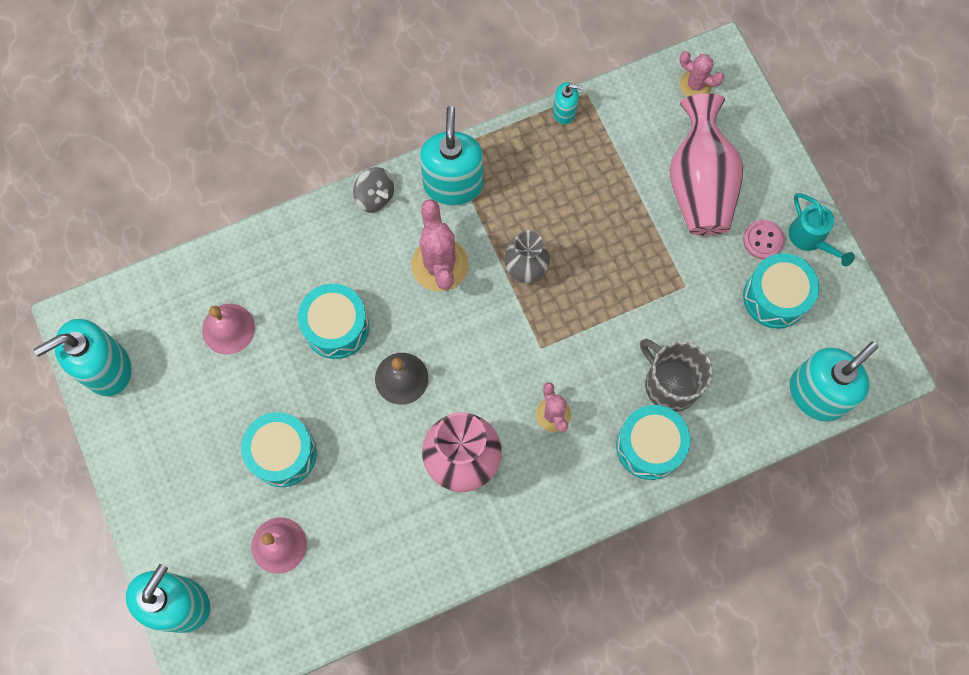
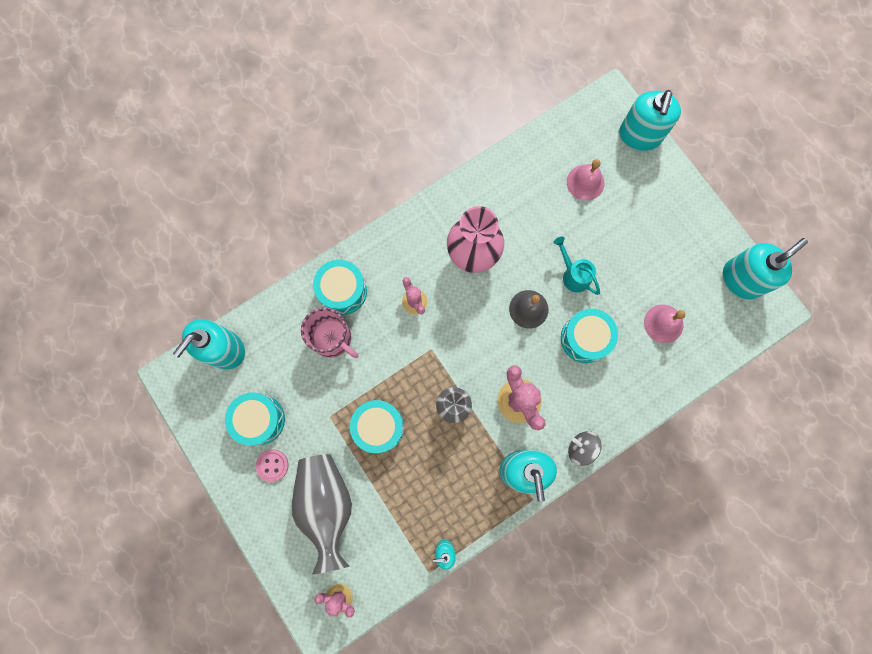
camera: 170 degrees right, 5 degrees up
turquoise drum [241,412,317,487] -> turquoise drum moved to [350,400,404,453]
grey mug [640,339,713,412] -> pink mug [301,307,358,358]
pink vase [669,93,743,235] -> grey vase [292,454,352,575]
turquoise watering can [789,193,855,266] -> turquoise watering can moved to [554,237,600,295]

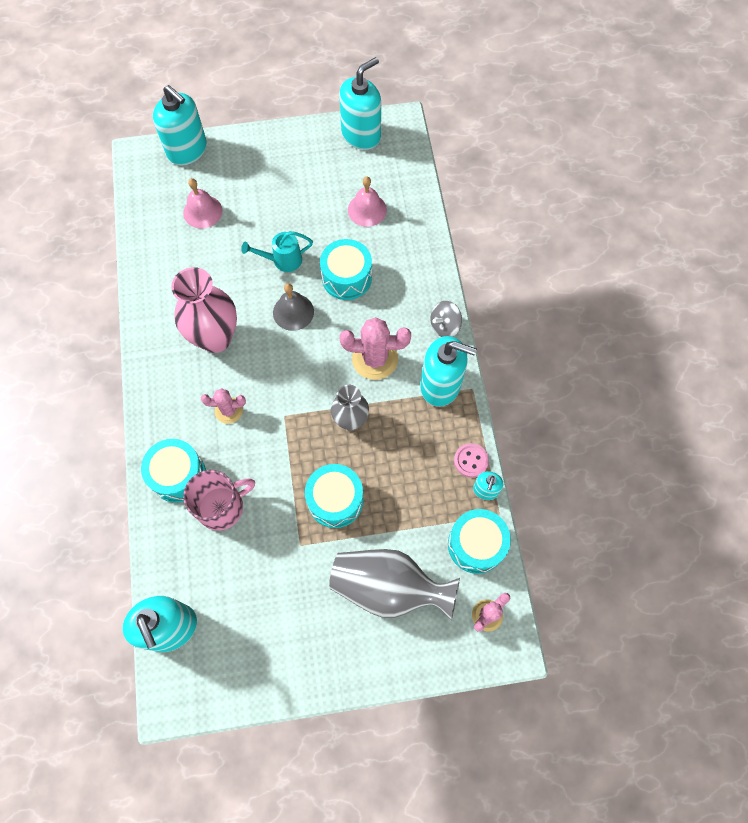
camera: 65 degrees left, 10 degrees down
turquoise drum [225,392,285,446] -> turquoise drum moved to [448,509,511,574]
pink button [256,449,289,482] -> pink button moved to [454,443,489,478]
turquoise soap dispenser [723,238,808,300] -> turquoise soap dispenser turned 60 degrees clockwise [339,57,381,150]

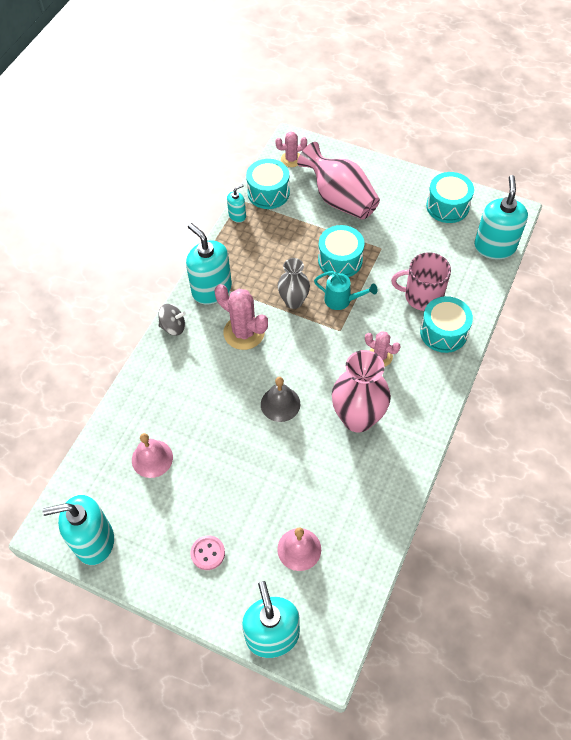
camera: 145 degrees left, 10 degrees down
turquoise watering can [241,231,313,272] -> turquoise watering can moved to [314,271,378,310]
turquoise drum [320,239,372,300] -> turquoise drum moved to [426,172,474,223]
grey vase [329,549,460,620] -> pink vase [297,142,380,220]
pink button [454,443,489,478] -> pink button moved to [190,536,225,570]

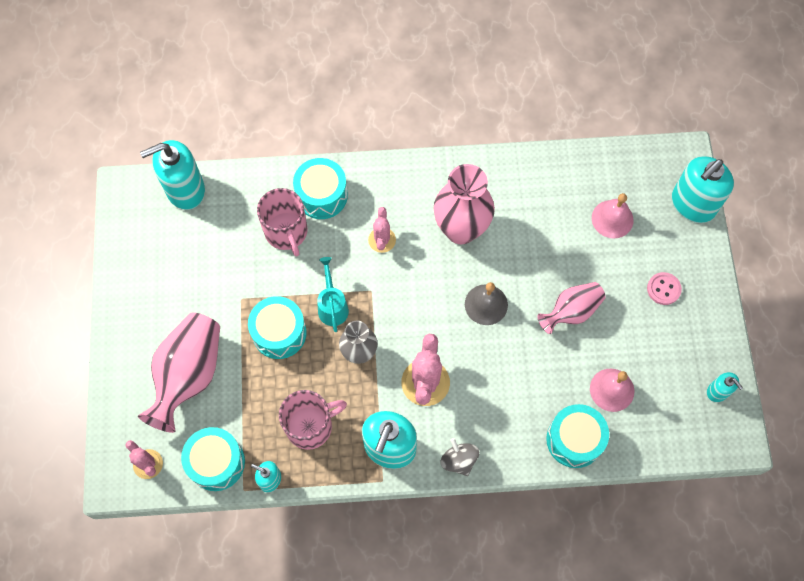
camera: 120 degrees left, 10 degrees up
turquoise soap dispenser [42,495,114,565] -> turquoise soap dispenser [707,372,743,402], size x0.50
turquoise drum [426,172,474,223] -> turquoise drum moved to [546,404,609,468]
none -> pink mug [279,390,347,450]
none -> pink vase [537,282,606,334]

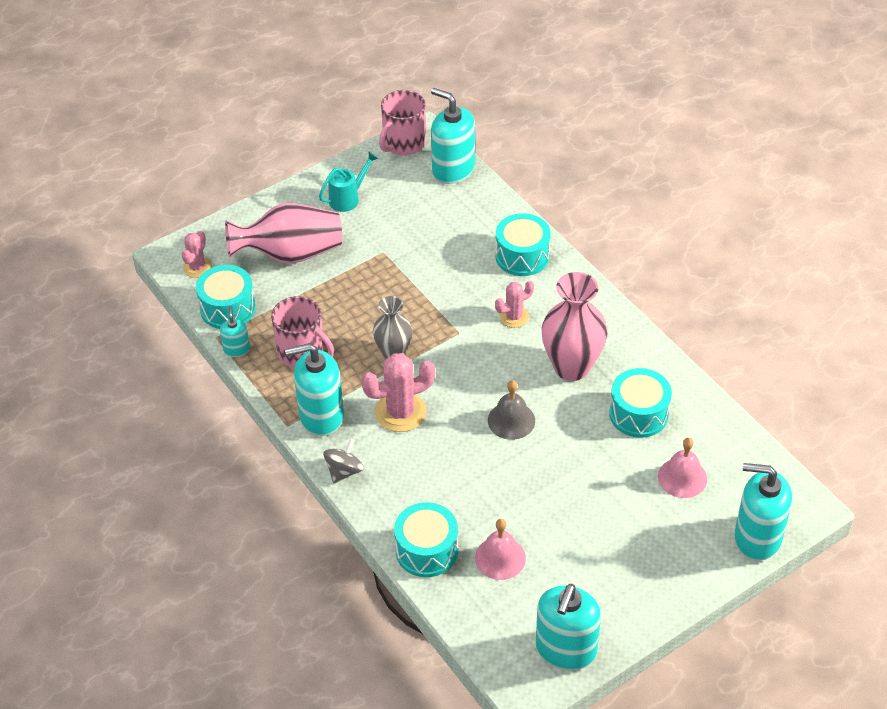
camera: 60 degrees right, 20 degrees down
turquoise drum [248,296,307,359] -> turquoise drum moved to [609,368,672,438]
pink mug [257,188,307,256] -> pink mug moved to [379,90,426,156]
turquoise watering can [317,257,349,332] -> turquoise watering can moved to [319,152,379,212]
pink vase [537,282,606,334] -> none
pink button [647,272,682,305] -> none
turquoise soap dispenser [707,372,743,402] -> turquoise soap dispenser [536,584,601,670], size x2.01

